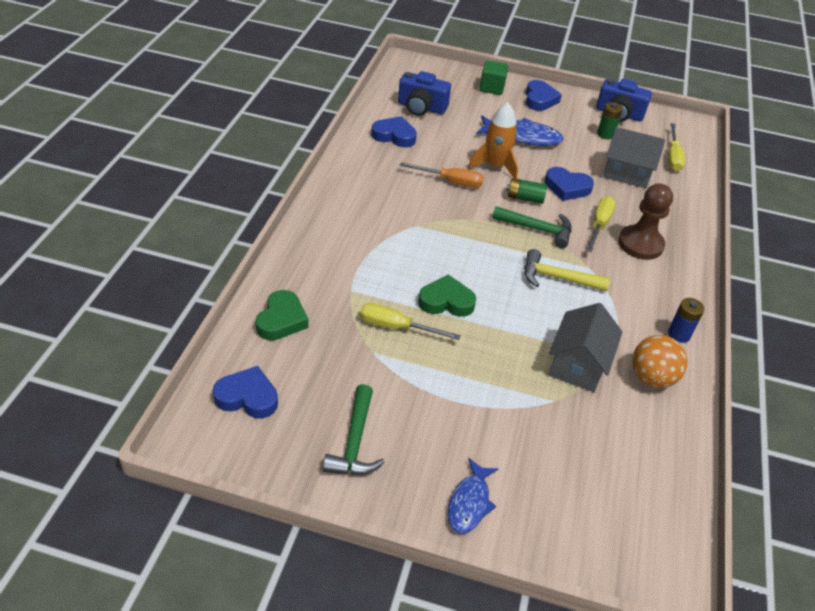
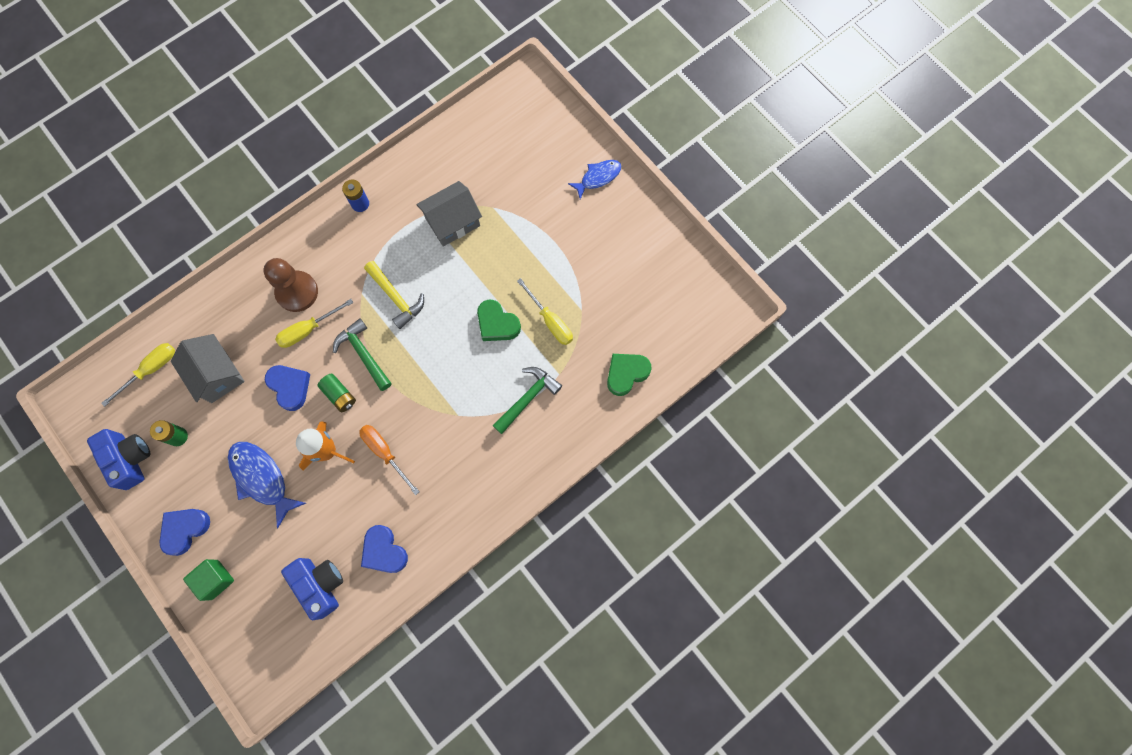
camera: 140 degrees left, 30 degrees up
blue heart [213,366,278,418] -> none
green hammer [323,384,385,475] -> green hammer moved to [492,367,562,434]
orange ball [632,335,688,388] -> none

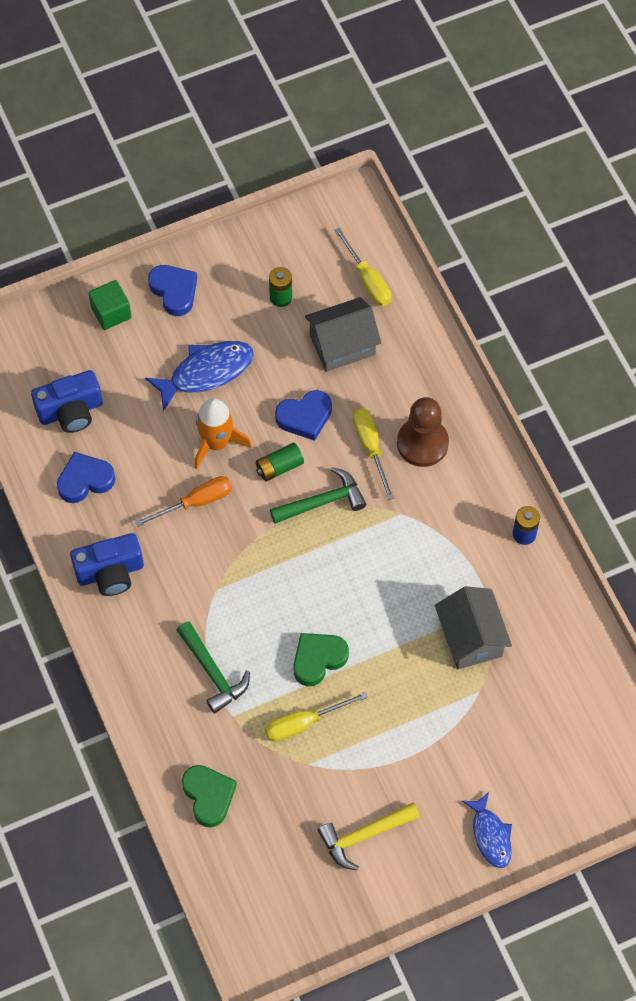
camera: 105 degrees right, 10 degrees down
blue camera [87,429,151,490] -> blue camera moved to [70,533,144,596]
yellow hammer [364,261,424,329] -> yellow hammer moved to [318,802,420,870]

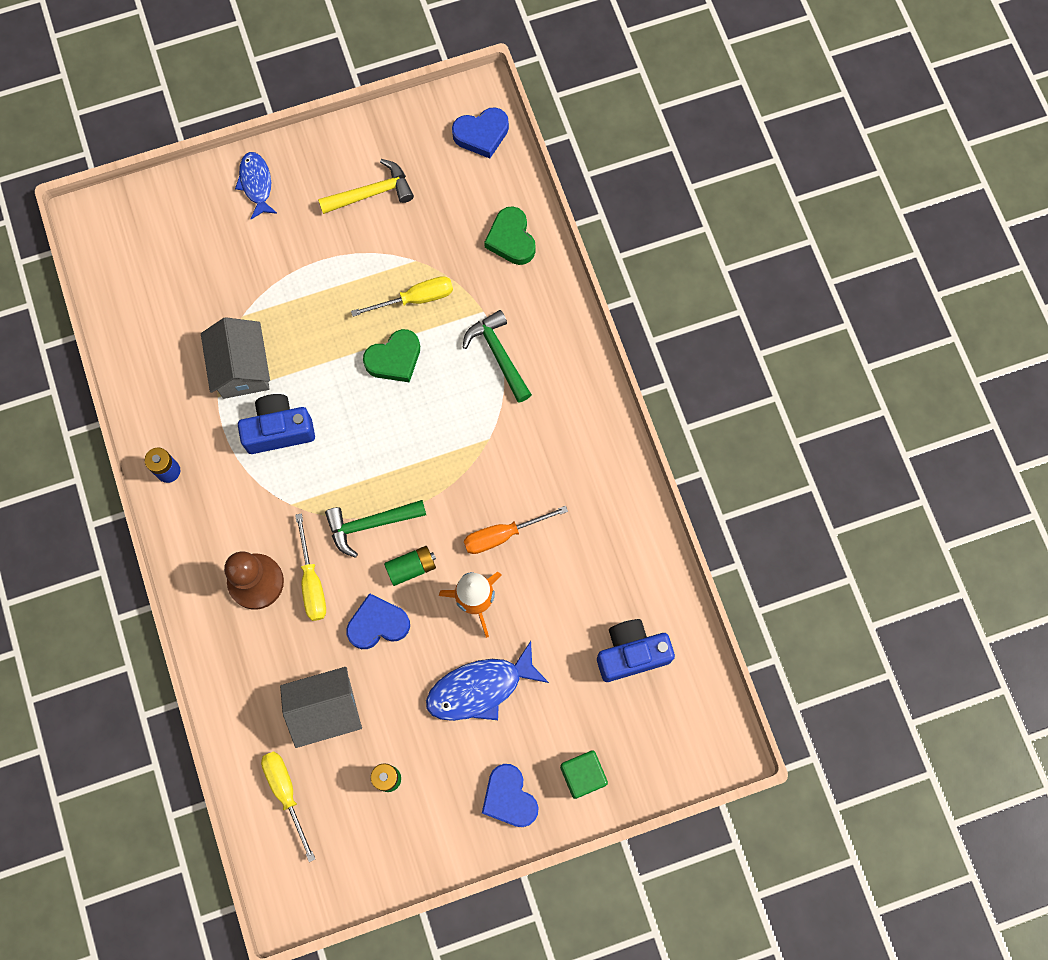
camera: 175 degrees left, 10 degrees up
blue heart [57,452,115,503] -> blue heart moved to [452,107,509,158]
blue camera [70,533,144,596] -> blue camera moved to [238,394,315,454]

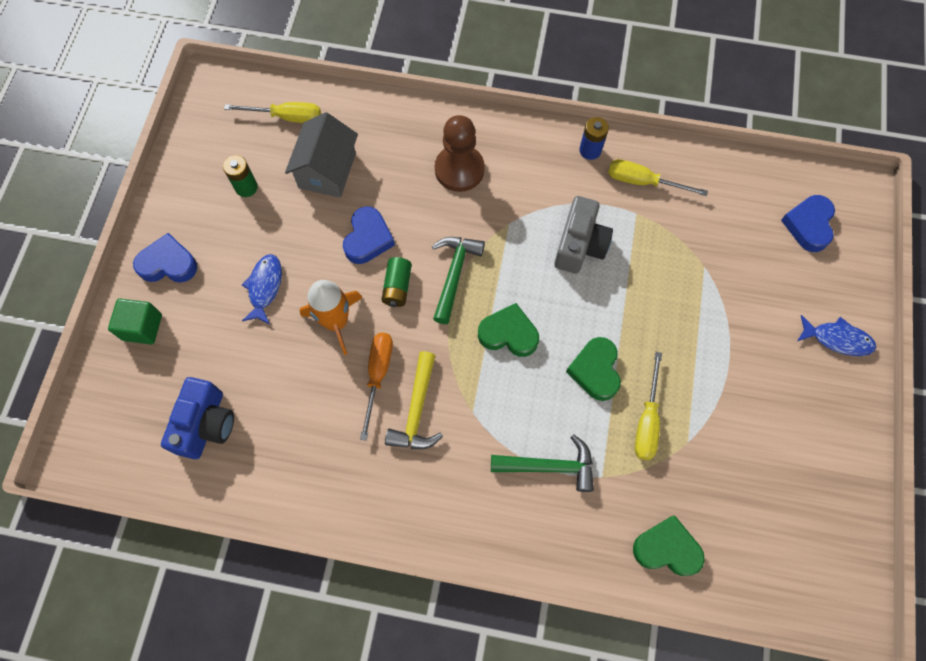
camera: 120 degrees right, 5 degrees down
grey house [201,317,270,399] -> none
blue camera [238,394,315,454] -> grey camera [554,196,613,274]
yellow screwdriver [295,513,326,621] -> yellow screwdriver moved to [608,159,708,196]
yellow hammer [318,159,414,214] -> yellow hammer moved to [385,351,443,449]
blue fish [426,641,549,721] -> blue fish [242,254,282,324], size x0.65
blue heart [452,107,509,158] -> blue heart moved to [781,195,835,252]
none -> green heart [478,303,539,357]

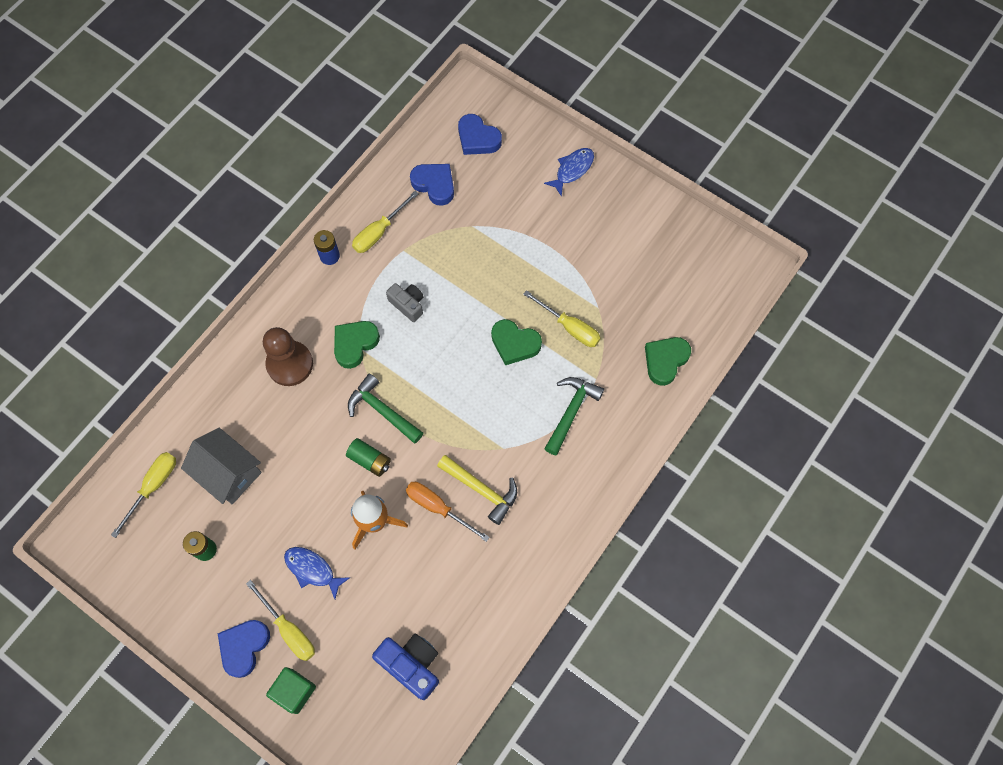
camera: 65 degrees left, 0 degrees up
blue heart [343,206,395,264] -> blue heart moved to [410,164,454,206]
green heart [478,303,539,357] -> green heart moved to [334,321,380,369]
grey camera [554,196,613,274] -> grey camera [386,283,424,322], size x0.65
none -> yellow screwdriver [246,580,315,661]

